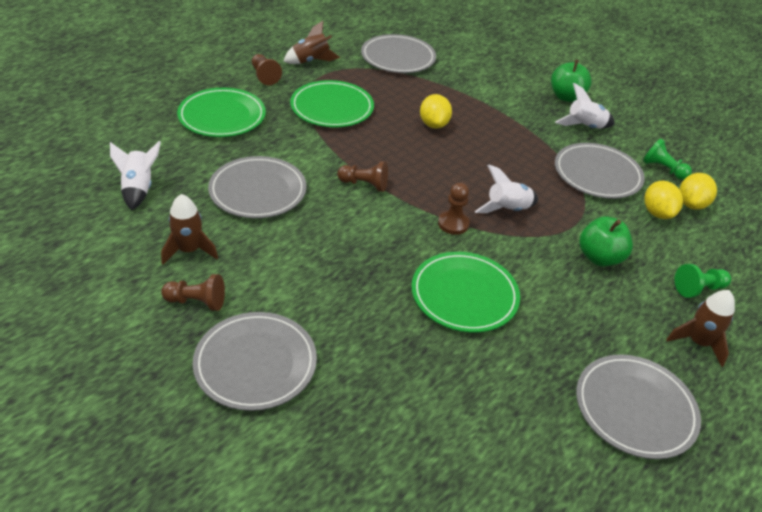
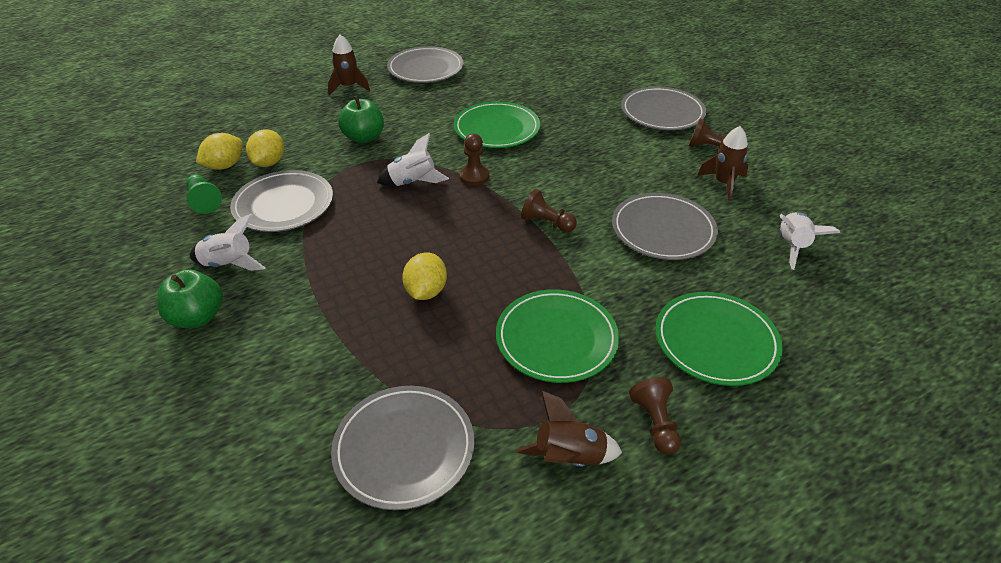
camera: 160 degrees left, 0 degrees up
green pawn [675,264,731,298] -> none

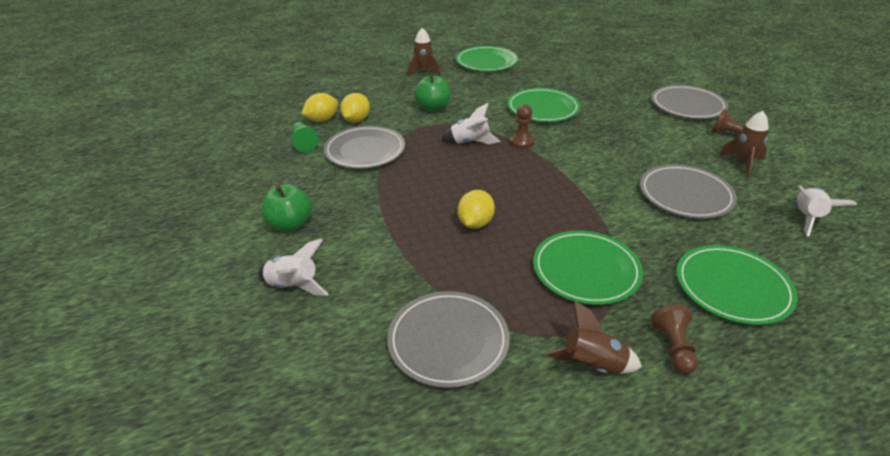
camera: 10 degrees right, 5 degrees down
white rocket [190,213,266,271] -> white rocket moved to [258,238,328,296]
grey plate [387,46,464,83] -> green plate [456,46,518,71]
brown pawn [521,189,577,232] -> none

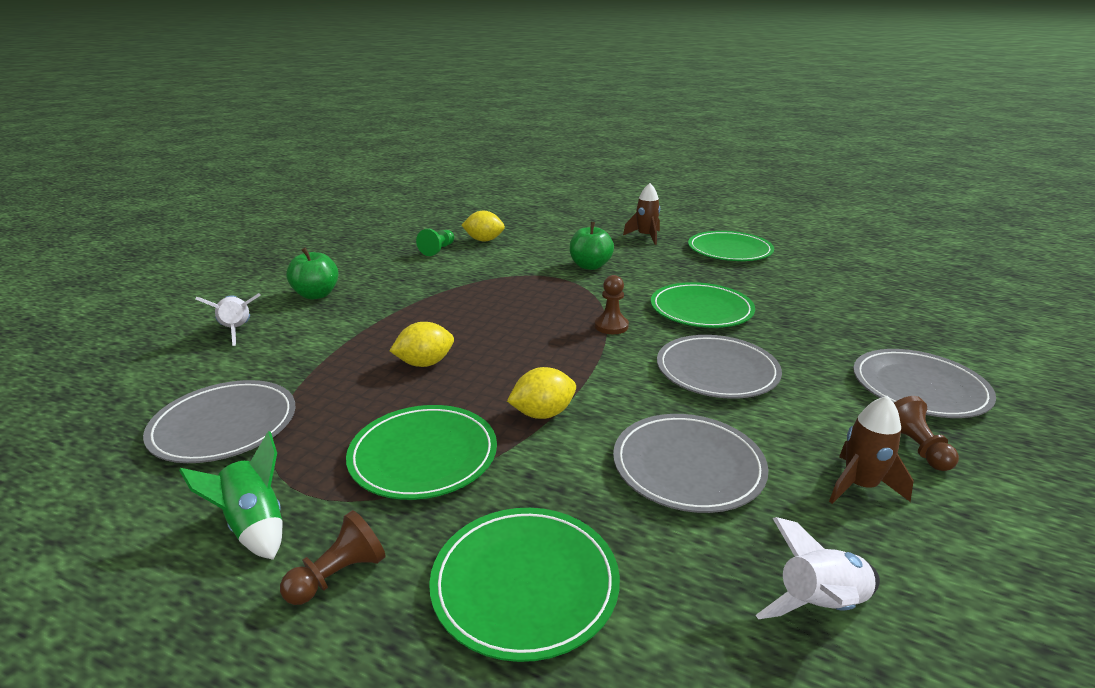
camera: 45 degrees right, 10 degrees down
grey plate [324,126,405,169] -> grey plate moved to [657,335,782,399]
yellow lemon [340,93,370,123] -> yellow lemon moved to [507,367,576,419]
white rocket [441,103,501,144] -> none
brown rocket [545,301,642,374] -> green rocket [179,431,283,560]

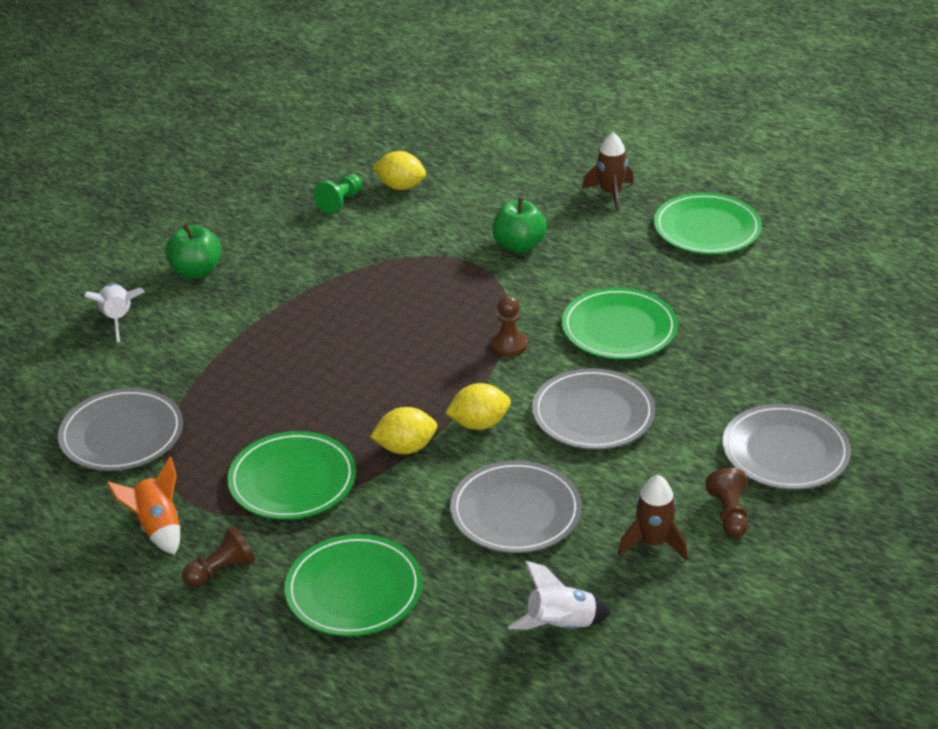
camera: 10 degrees right, 10 degrees up
green rocket [179,431,283,560] -> orange rocket [107,457,180,555]
yellow lemon [390,322,454,367] -> yellow lemon moved to [445,383,511,430]

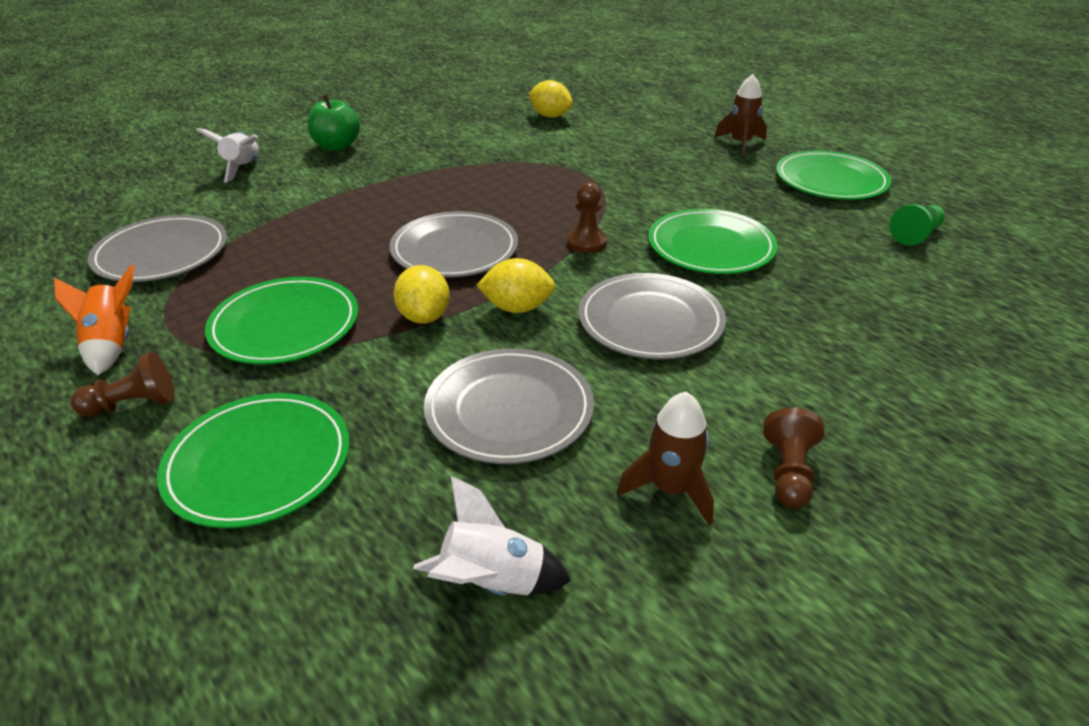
camera: 15 degrees right, 0 degrees up
green pawn [314,174,362,214] -> green pawn moved to [890,204,945,246]
yellow lemon [370,407,437,454] -> yellow lemon turned 75 degrees clockwise [393,265,450,324]
green apple [492,197,547,253] -> none
grey plate [722,404,851,490] -> grey plate moved to [390,211,518,278]

